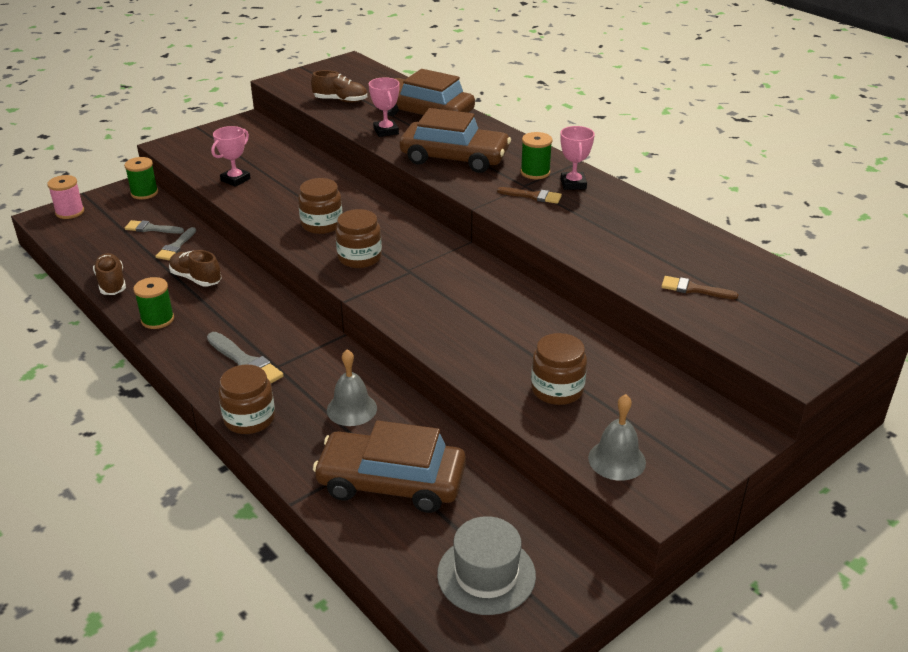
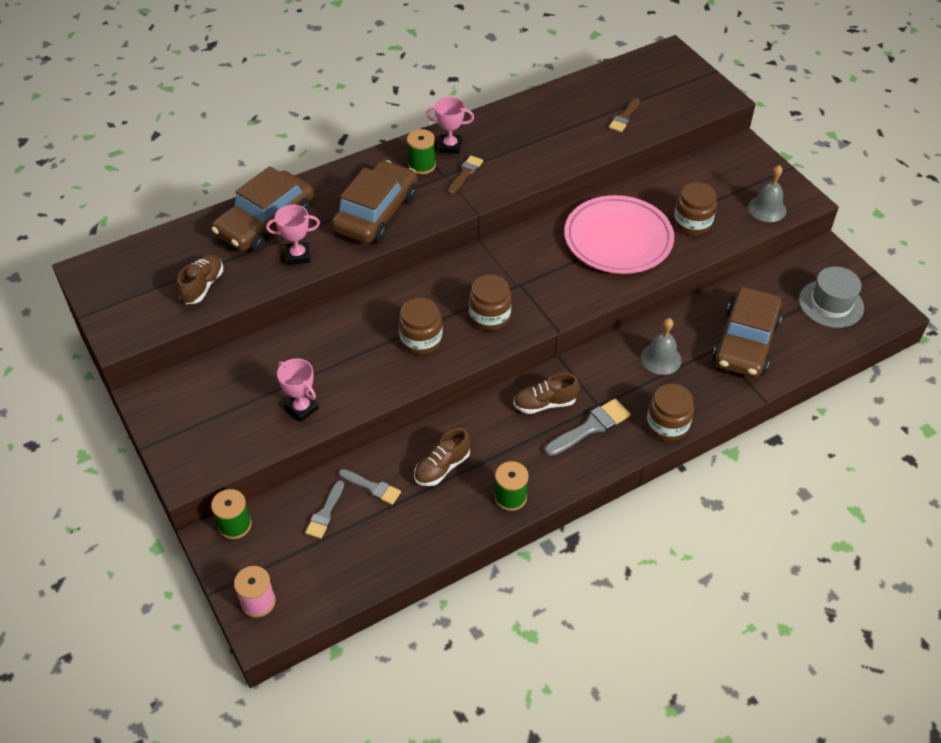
camera: 80 degrees left, 15 degrees up
brown shoe [93,253,126,295] -> brown shoe moved to [513,373,580,414]
none -> pink plate [564,195,674,274]

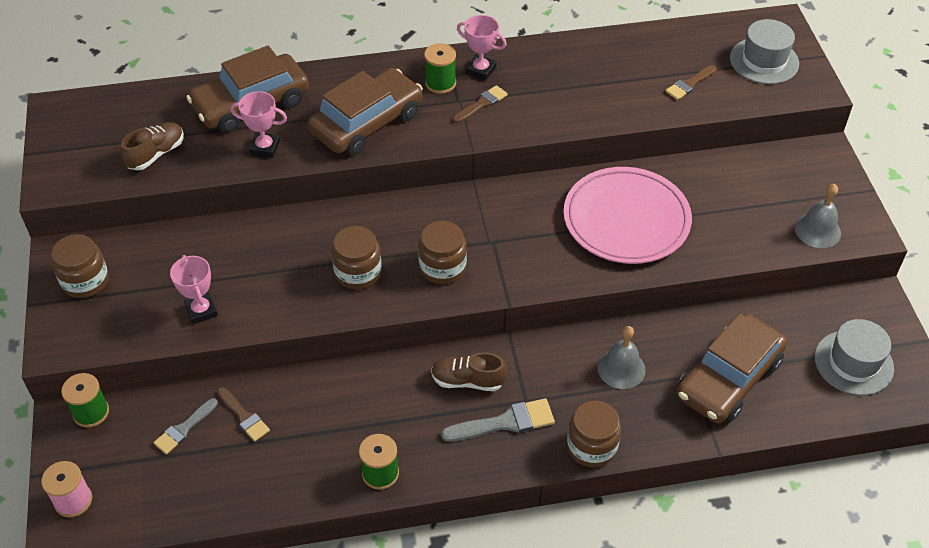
camera: 20 degrees right, 0 degrees up
grey brush [339,469,401,505] -> brown brush [217,387,270,441]
brown shoe [414,428,470,486] -> none
brown jar [674,182,717,235] -> brown jar moved to [51,234,109,298]
none -> grey hat [730,19,799,84]

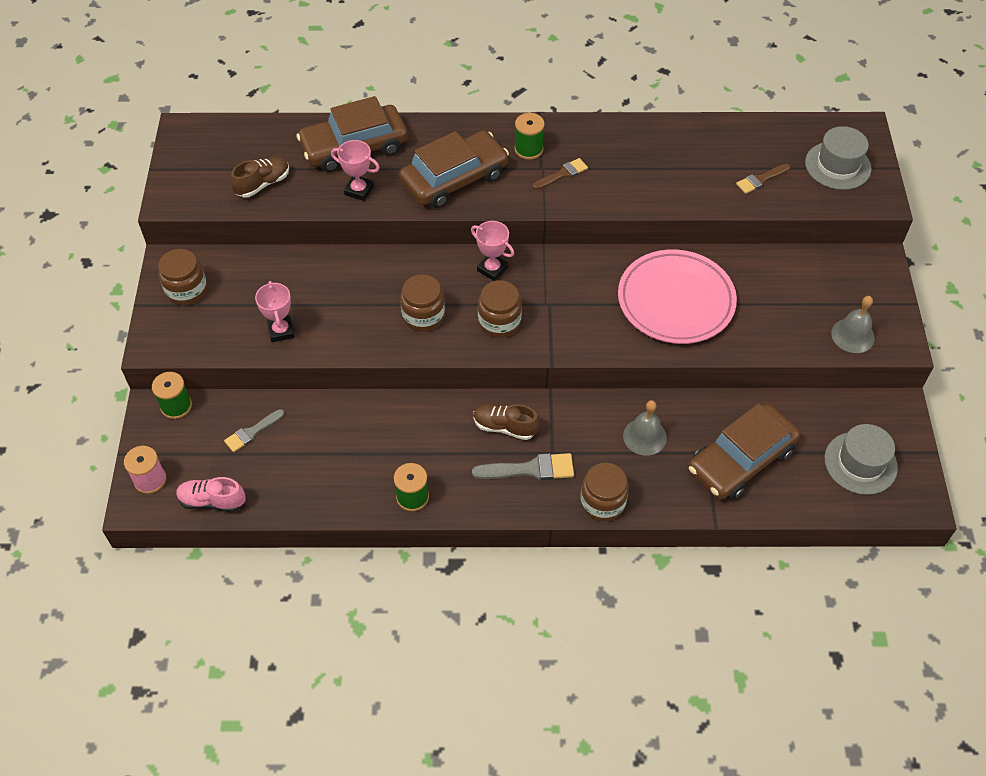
camera: 10 degrees right, 5 degrees up
brown brush [217,387,270,441] -> none
pink trophy [457,15,507,80] -> pink trophy moved to [471,221,514,281]
none -> pink shoe [176,477,246,512]

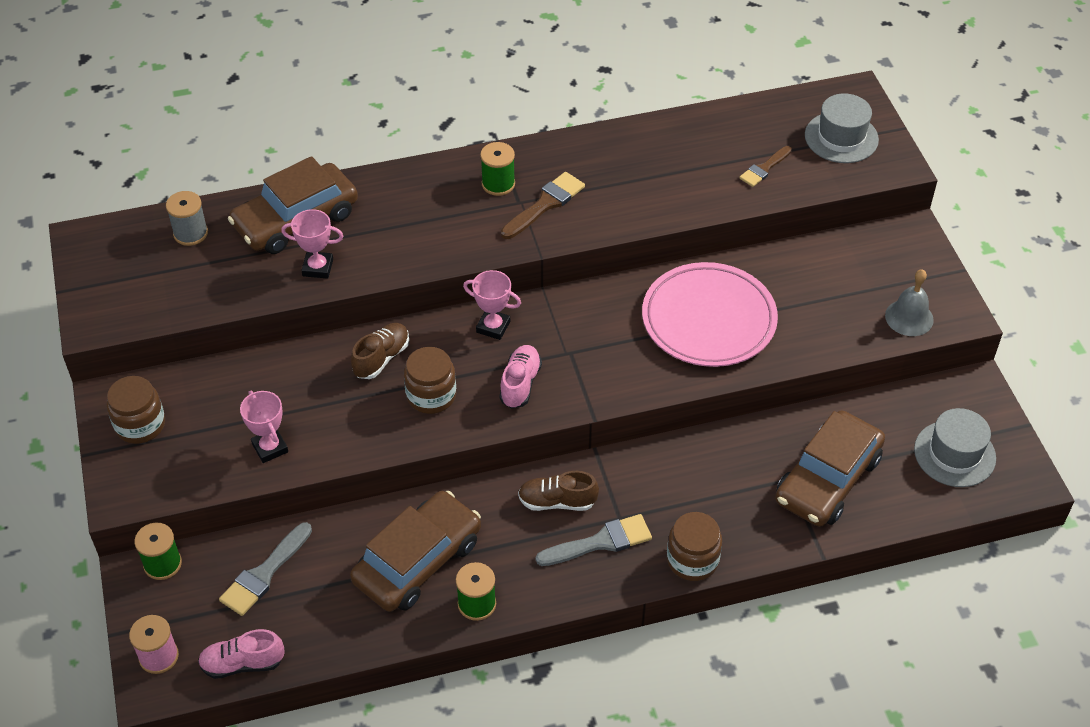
camera: 15 degrees left, 5 degrees down
grey brush [224,409,284,452] -> grey brush [219,522,312,616], size x1.51
brown shoe [230,157,289,198] -> brown shoe moved to [351,323,409,379]
brown car [399,130,509,208] -> brown car moved to [350,491,481,612]
brown jar [478,280,522,338] -> pink shoe [500,345,542,409]
brown brush [533,158,588,190] -> brown brush [501,172,585,239], size x1.51
grey bell [623,400,667,456] -> none
none -> grey spool [166,191,208,246]

